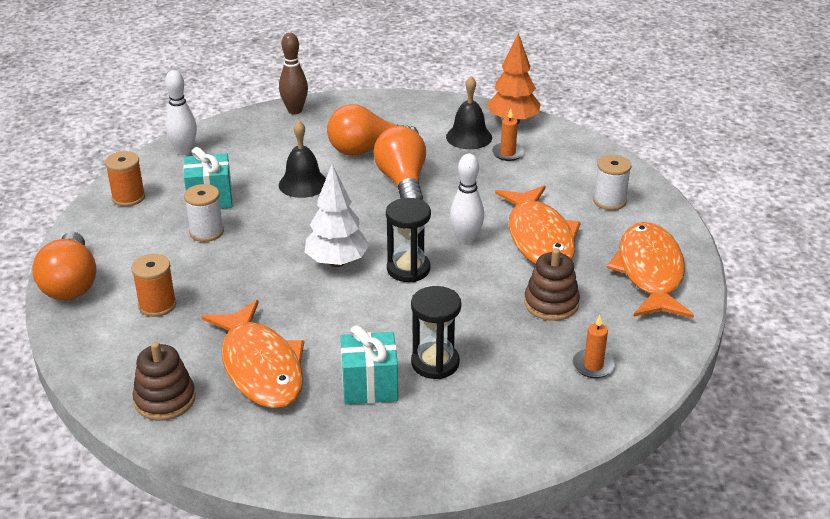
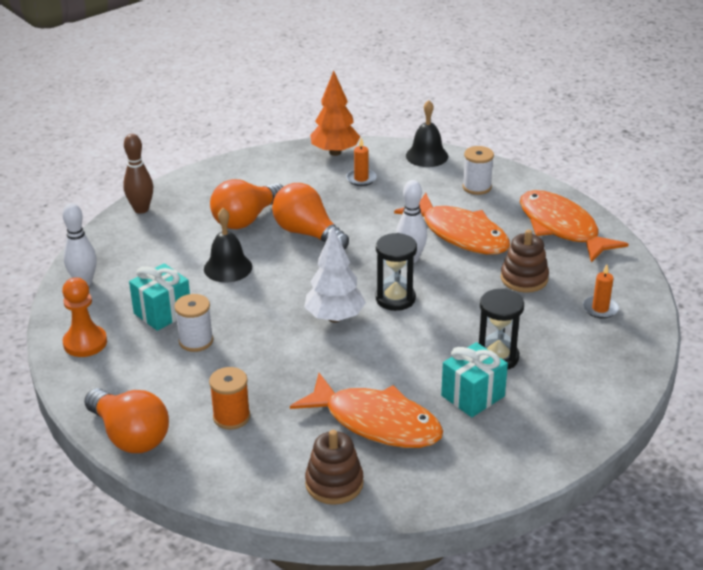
camera: 35 degrees left, 0 degrees up
orange spool [105,151,145,207] -> orange pawn [62,277,107,357]
black bell [446,76,492,149] -> black bell moved to [406,100,448,167]

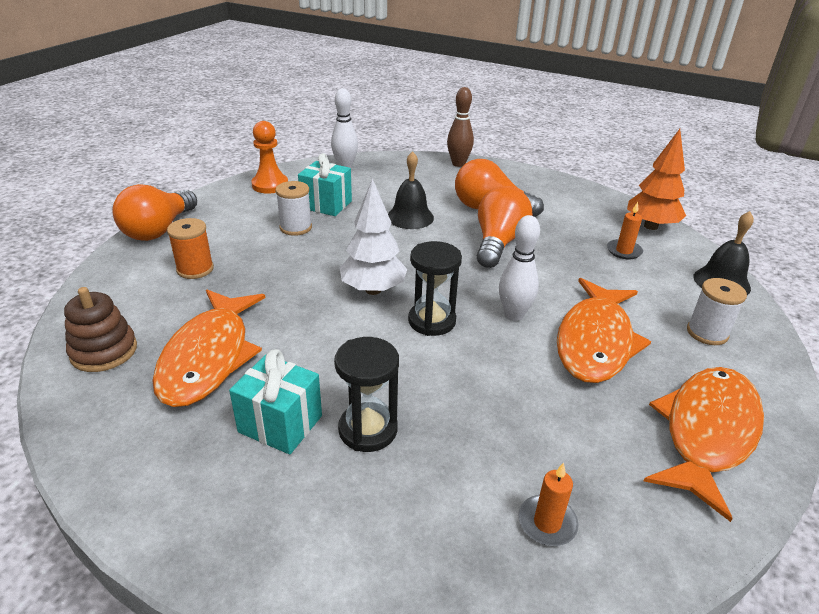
camera: 65 degrees right, 0 degrees up
brown stacking toy [501,229,549,293] -> none

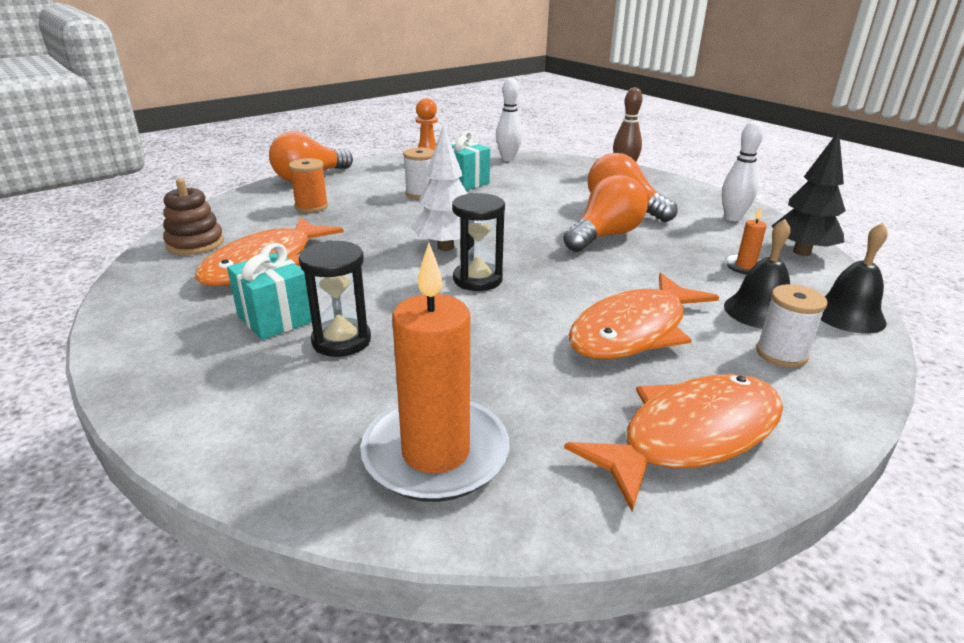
camera: 25 degrees right, 5 degrees down
black bell [388,151,434,229] -> black bell moved to [724,219,791,329]
white bowling pin [499,215,540,321] -> white bowling pin moved to [722,121,764,221]
orange candle [518,463,578,546] -> orange candle [360,243,510,502], size x2.27
orange tree [627,129,686,230] -> black tree [771,131,846,256]

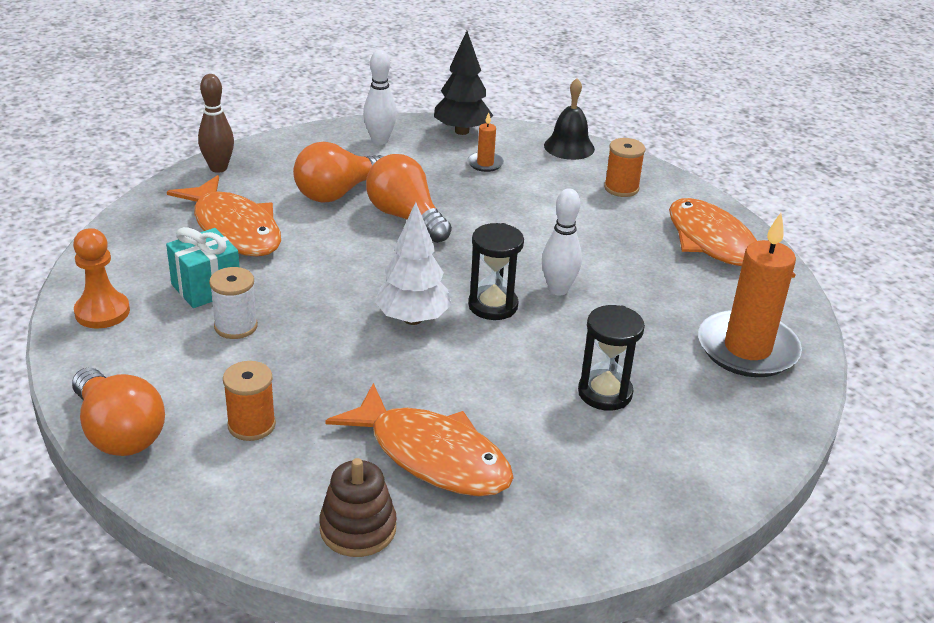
camera: 85 degrees left, 5 degrees up
turquoise gift [227,243,312,340] -> none
white bowling pin [496,78,523,161] -> white bowling pin moved to [542,188,582,295]
orange fish [568,273,719,359] -> orange fish moved to [167,175,281,257]
black bell [724,219,791,329] -> none
white spool [756,284,828,368] -> orange spool [604,138,645,197]

